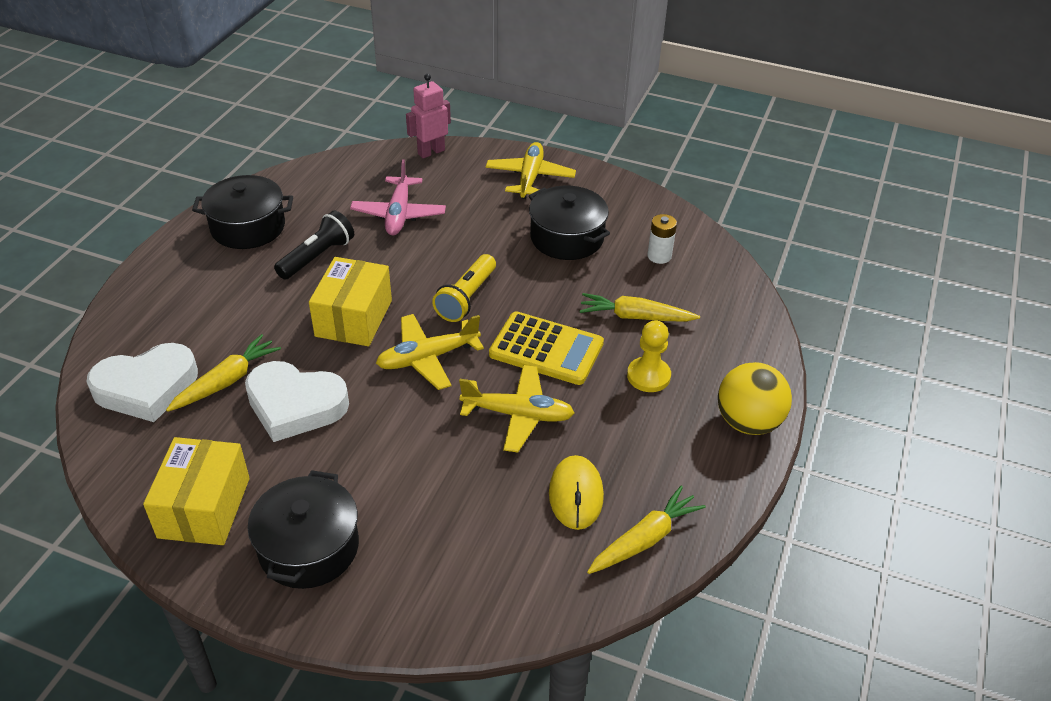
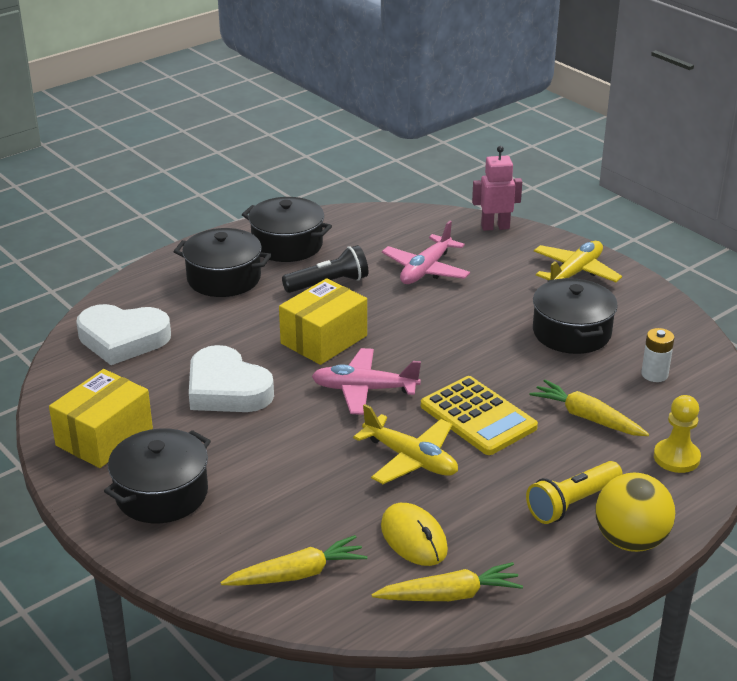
camera: 30 degrees right, 10 degrees down
yellow carrot [166,334,281,412] -> yellow carrot moved to [221,535,368,586]
yellow plane [376,314,484,390] -> pink plane [312,348,421,415]
yellow flashlight [432,254,496,322] -> yellow flashlight moved to [526,461,623,524]
yellow mouse [549,455,604,530] -> yellow mouse turned 60 degrees counterclockwise [381,503,448,566]
yellow pawn [627,320,671,392] -> yellow pawn moved to [654,395,701,473]
none -> black pot [173,228,271,297]

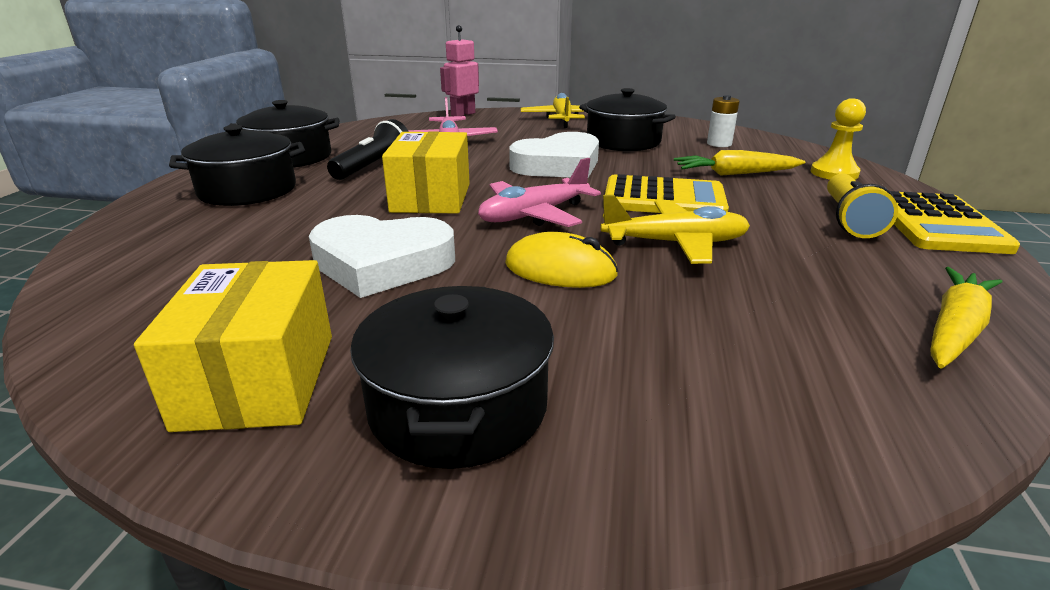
camera: 40 degrees left, 5 degrees down
white heart [76,304,171,365] -> white heart moved to [509,132,599,178]
yellow carrot [221,535,368,586] -> none
yellow mouse [381,503,448,566] -> yellow mouse moved to [505,232,618,288]
yellow ball [596,473,675,552] -> yellow calculator [890,191,1020,254]

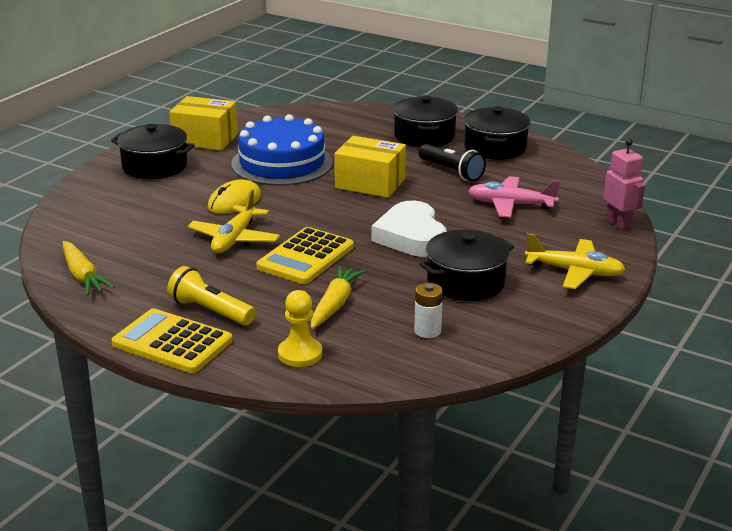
camera: 110 degrees right, 0 degrees up
white heart [309,215,455,298] -> blue cake [231,114,333,186]
pink plane [478,158,601,227] -> none

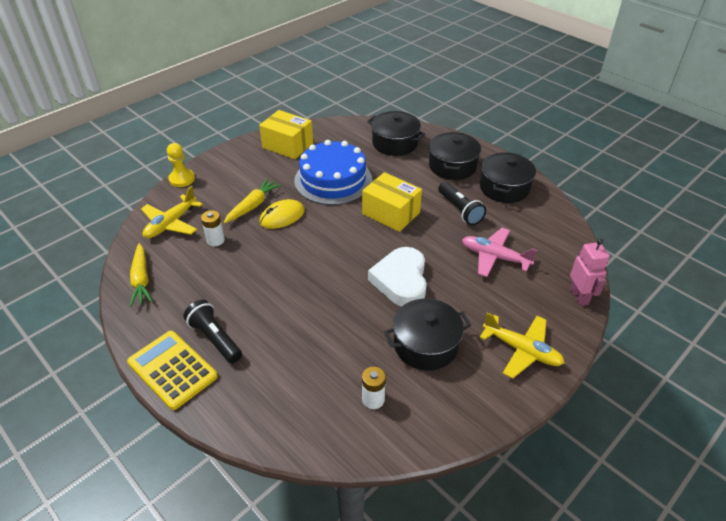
camera: 15 degrees right, 15 degrees up
black pot [111,124,195,179] -> black pot moved to [367,111,425,156]
yellow flashlight [167,266,255,326] -> black flashlight [183,300,242,363]
yellow plane [188,189,280,253] -> yellow plane moved to [141,186,203,238]
yellow calculator [256,227,354,284] -> none
yellow pawn [278,290,322,367] -> yellow pawn moved to [167,143,195,187]
yellow carrot [311,266,365,329] -> yellow carrot moved to [223,179,281,224]
none -> white battery [201,210,225,246]

